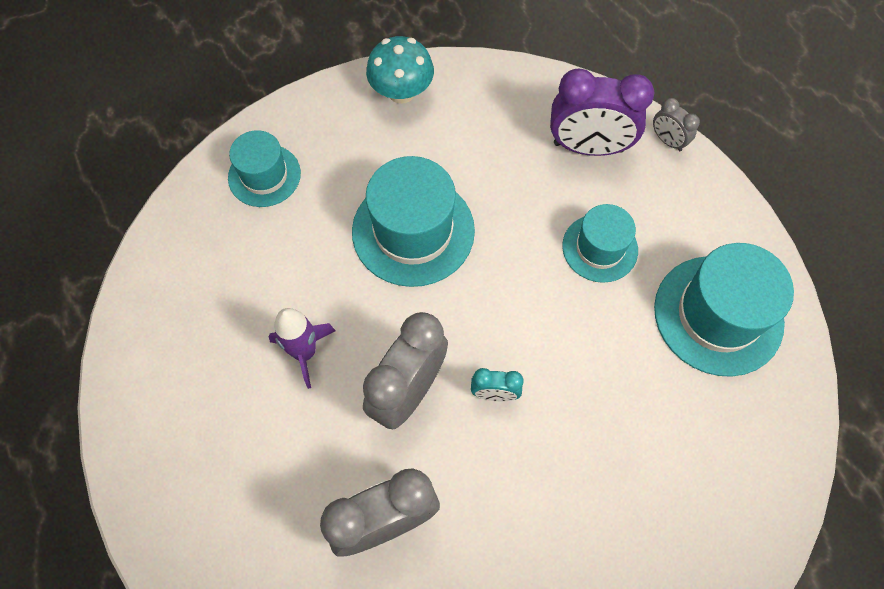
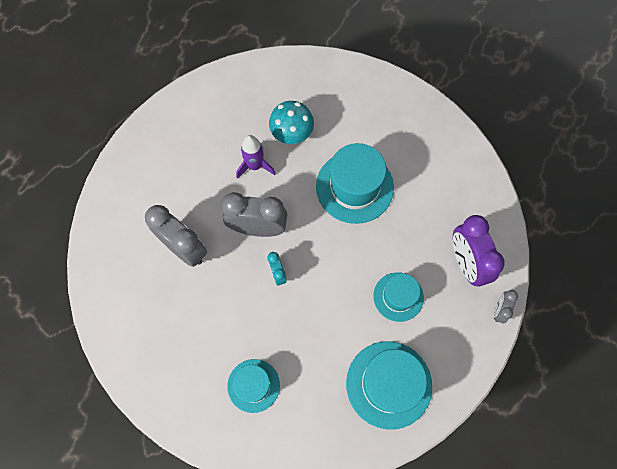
camera: 65 degrees right, 5 degrees up
turquoise hat [228,130,301,207] -> turquoise hat moved to [227,359,280,413]
turquoise mushroom [366,36,434,104] -> turquoise mushroom moved to [269,101,314,144]

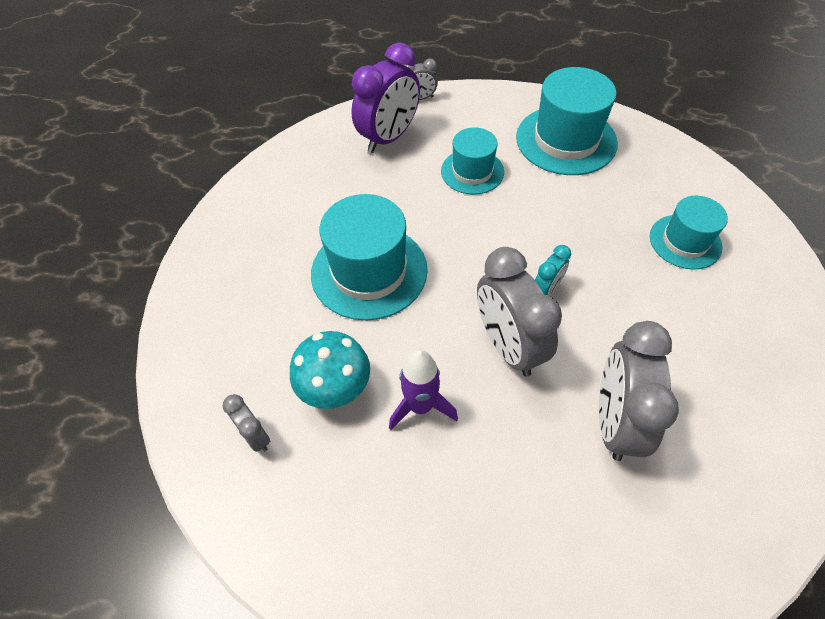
camera: 120 degrees left, 15 degrees down
none -> grey clock [223,394,270,452]

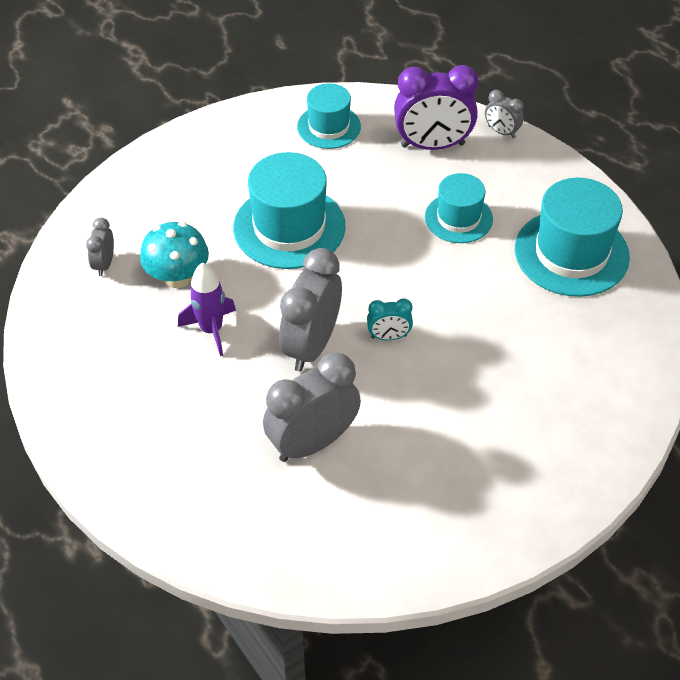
camera: 45 degrees right, 5 degrees down
turquoise hat [650,196,728,270] -> turquoise hat moved to [297,83,361,149]

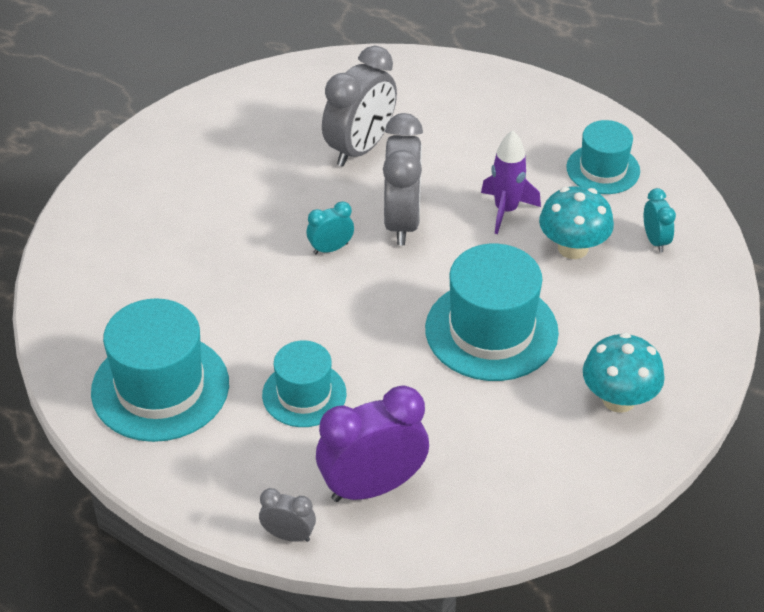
camera: 160 degrees right, 5 degrees down
grey clock [86,218,114,276] -> turquoise clock [644,188,676,253]
turquoise hat [297,83,361,149] -> turquoise hat moved to [566,120,640,194]
none -> turquoise mushroom [583,332,665,413]

